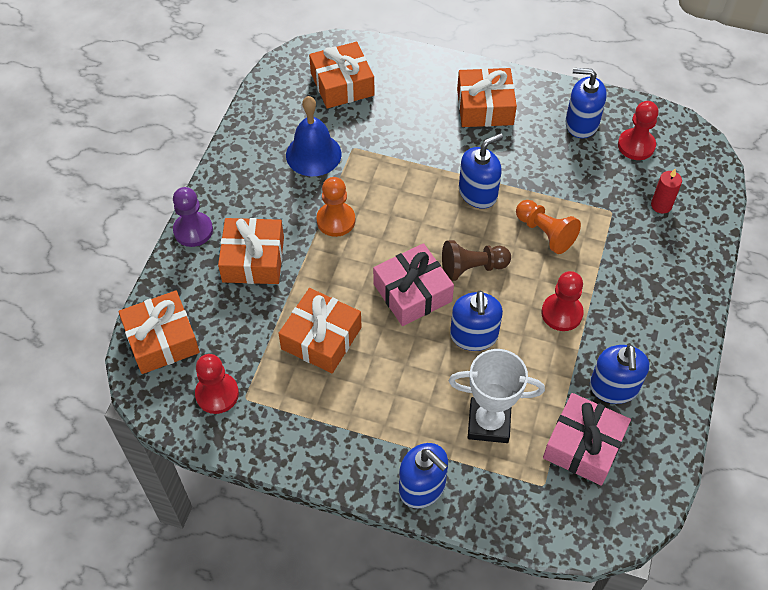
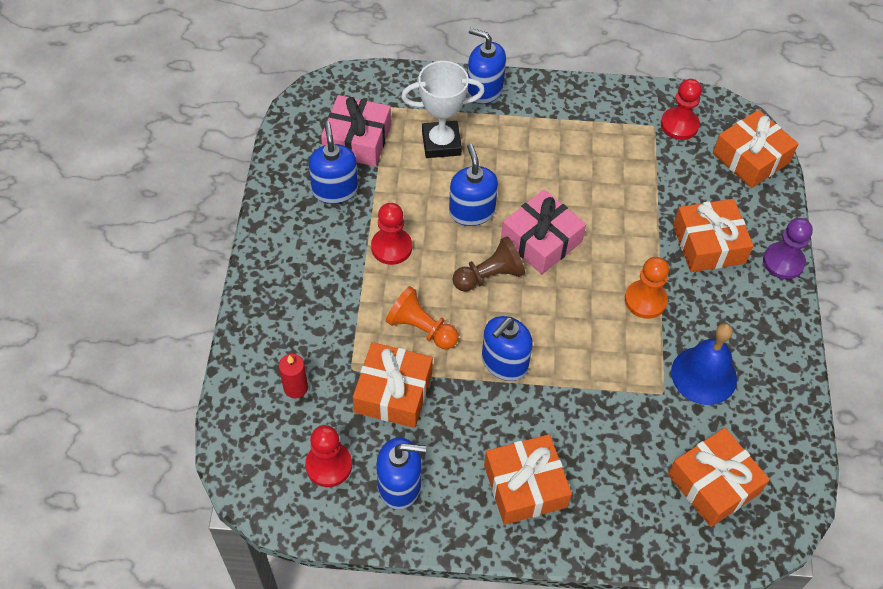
camera: 165 degrees right, 0 degrees up
orange gift [278,288,362,373] -> orange gift moved to [353,342,433,428]

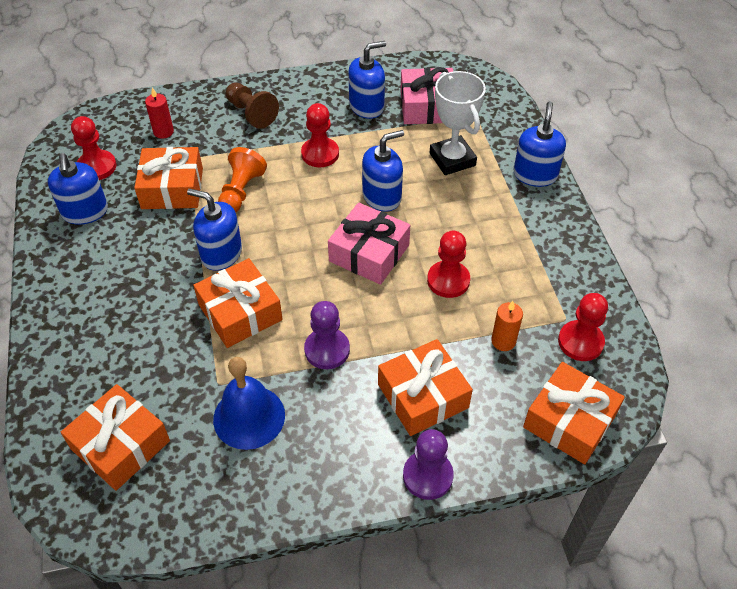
camera: 75 degrees right, 5 degrees down
brown pawn [453,236,525,291] -> brown pawn moved to [226,83,279,129]
orange gift [484,434,572,525] -> orange gift moved to [193,258,283,348]
orange pawn [625,257,669,319] -> purple pawn [304,301,350,369]
none -> red pawn [427,231,470,298]
none -> orange candle [491,301,523,351]

